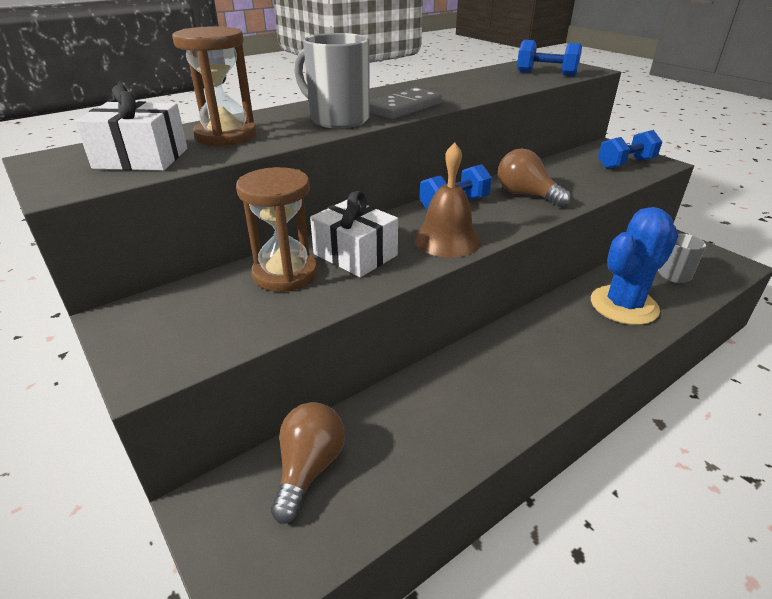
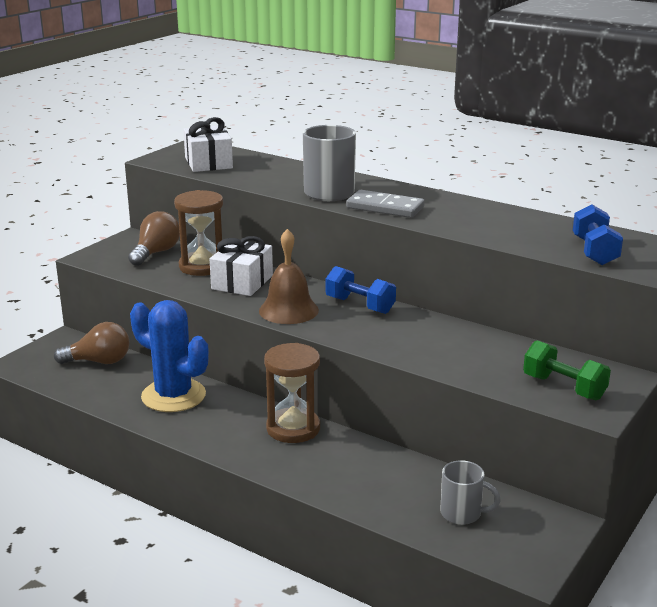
camera: 70 degrees right, 10 degrees down
brown hourglass [172,26,257,147] -> brown hourglass moved to [264,343,320,443]
brown light bulb [498,149,571,207] -> brown light bulb moved to [128,211,180,266]
blue cactus [591,207,679,325] -> blue cactus moved to [130,300,209,412]
blue dumbbell [598,130,662,169] -> green dumbbell [523,340,611,400]

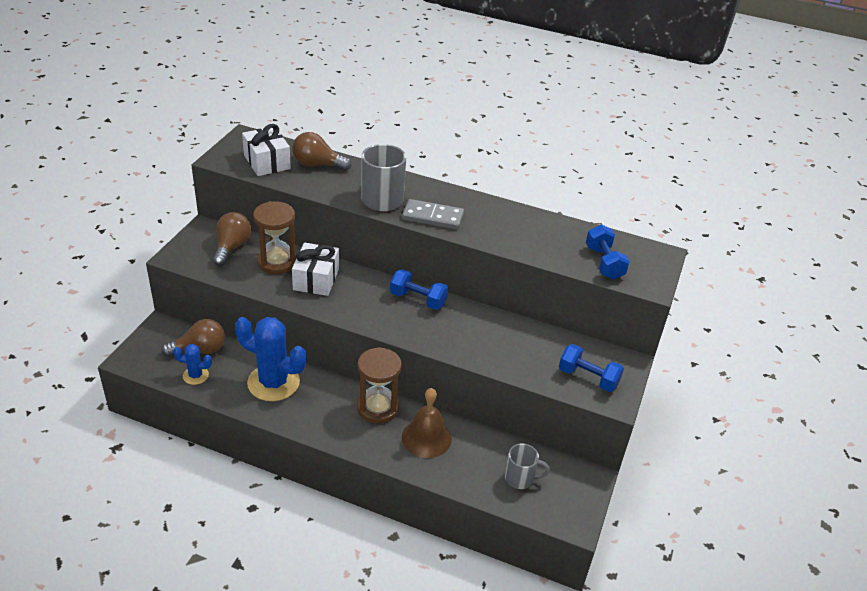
camera: 15 degrees left, 15 degrees up
brown bell [259,229,319,324] -> brown bell moved to [402,388,452,458]
green dumbbell [523,340,611,400] -> blue dumbbell [559,344,624,392]
none -> blue cactus [173,344,212,385]
none -> brown light bulb [292,132,351,171]

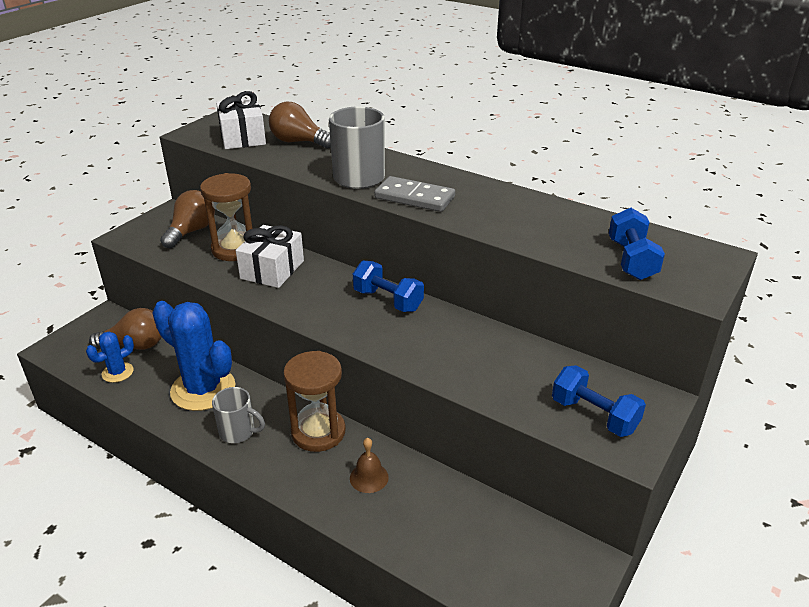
camera: 15 degrees right, 5 degrees down
blue cactus [173,344,212,385] -> blue cactus turned 60 degrees counterclockwise [86,332,134,383]
brown bell [402,388,452,458] -> brown bell [350,438,389,493], size x0.58
grey mug [505,443,550,489] -> grey mug moved to [212,387,265,443]

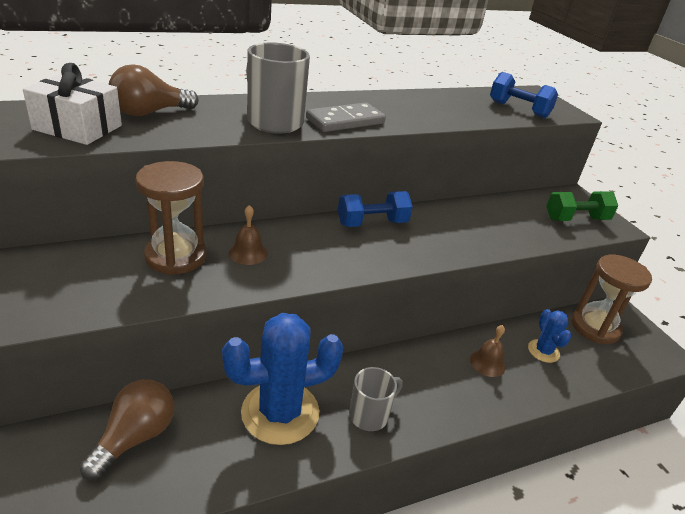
camera: 60 degrees left, 0 degrees up
blue cactus [86,332,134,383] -> blue cactus moved to [528,309,571,363]
brown light bulb [160,190,215,248] -> none
white gift [236,225,304,288] -> brown bell [229,205,268,265]
brown hourglass [283,351,346,452] -> brown hourglass moved to [571,255,652,344]
blue dumbbell [552,365,646,437] -> green dumbbell [546,191,618,221]

